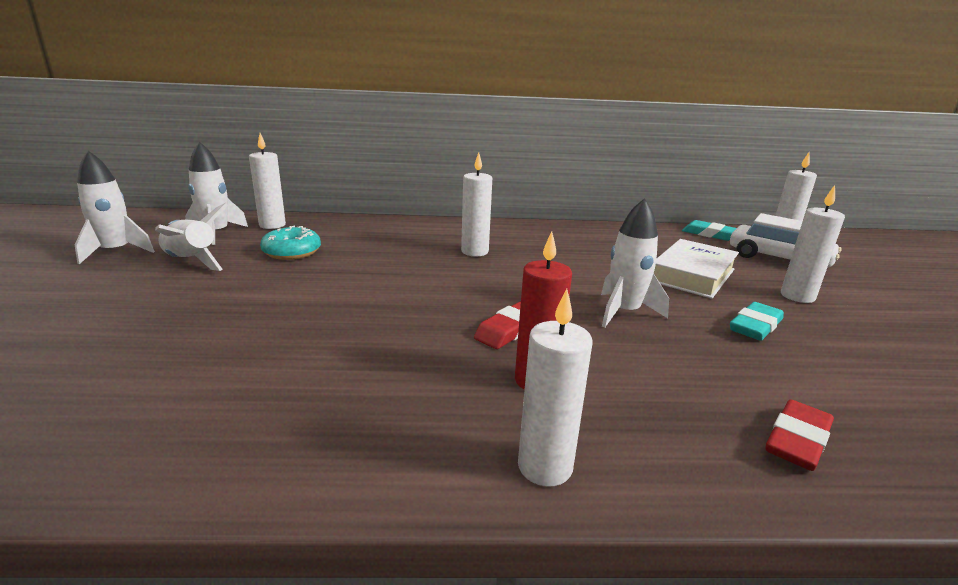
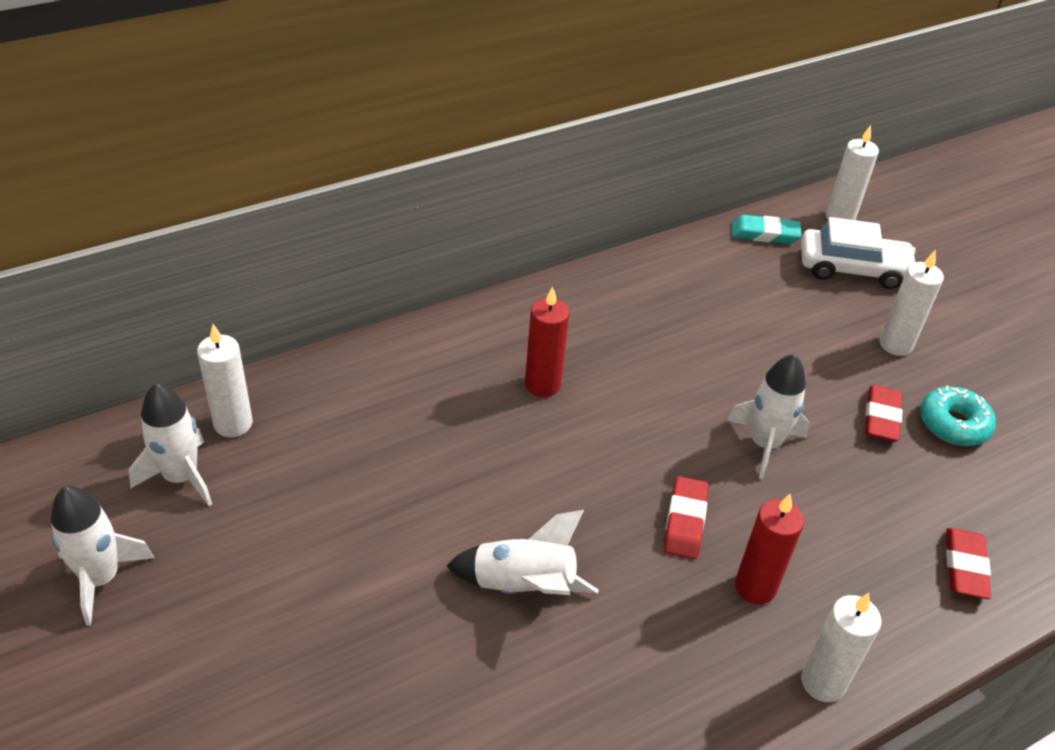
camera: 30 degrees left, 20 degrees up
white rocket [155,203,228,271] -> white rocket moved to [447,510,598,595]
turquoise donut [260,226,321,260] -> turquoise donut moved to [920,385,996,446]
white candle [461,152,492,256] -> red candle [525,286,569,397]
white book [654,239,739,299] -> none
turquoise eraser [730,302,784,341] -> red eraser [865,385,903,442]

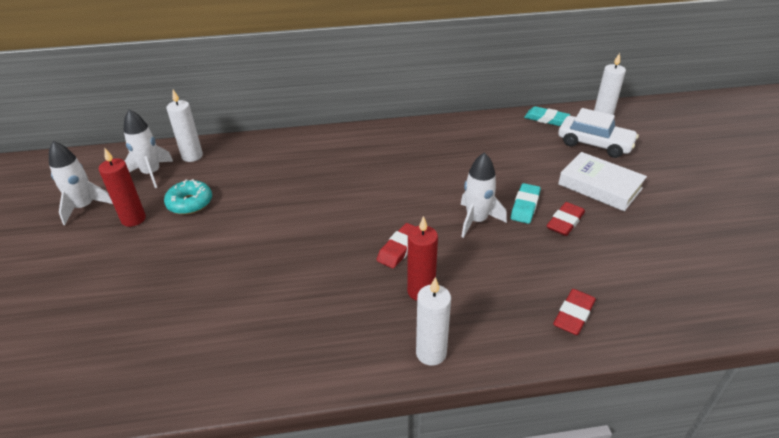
camera: 25 degrees right, 5 degrees down
white rocket [447,510,598,595] -> none
red candle [525,286,569,397] -> red candle moved to [99,148,146,227]
white candle [879,250,944,356] -> white book [558,152,647,211]
turquoise donut [920,385,996,446] -> turquoise donut moved to [164,179,212,215]
none -> turquoise eraser [511,183,541,224]

